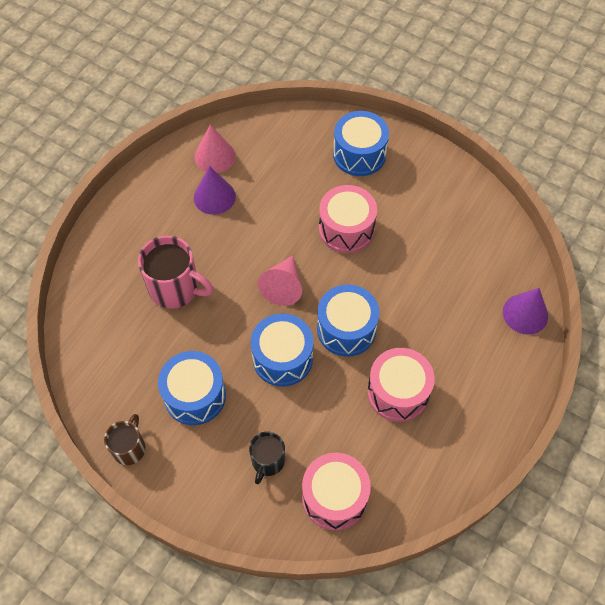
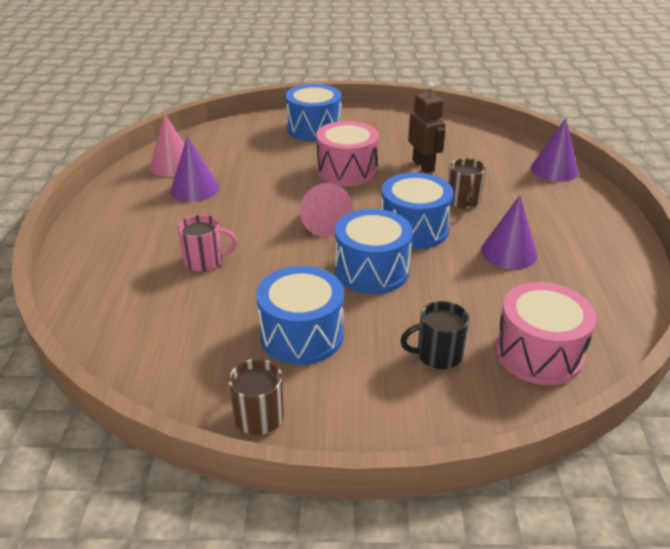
camera: 30 degrees left, 25 degrees down
pink mug [138,235,213,309] -> pink mug [178,215,237,272], size x0.60
black mug [249,432,285,484] -> black mug turned 90 degrees clockwise [400,301,469,369]
pink drum [367,348,435,422] -> purple cone [481,195,538,269]
none -> brown robot [408,82,445,173]
none -> brown mug [448,158,486,208]

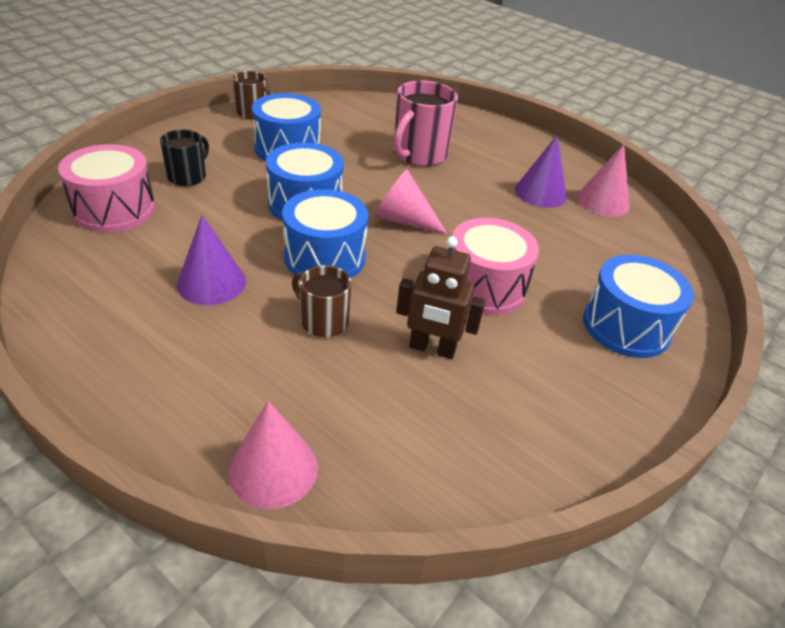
camera: 125 degrees right, 5 degrees up
pink mug [178,215,237,272] -> pink mug [393,81,458,166], size x1.66
purple cone [531,118,578,182] -> pink cone [228,401,318,509]

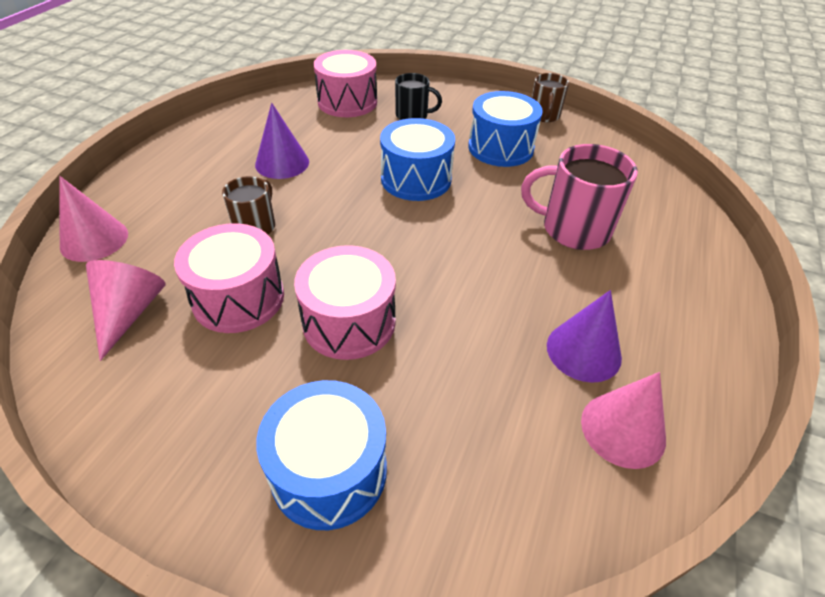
camera: 75 degrees right, 5 degrees up
blue drum [282,189,369,278] -> none
pink cone [374,169,448,235] -> pink cone moved to [86,260,166,361]
brown robot [396,236,485,359] -> pink drum [174,223,284,333]

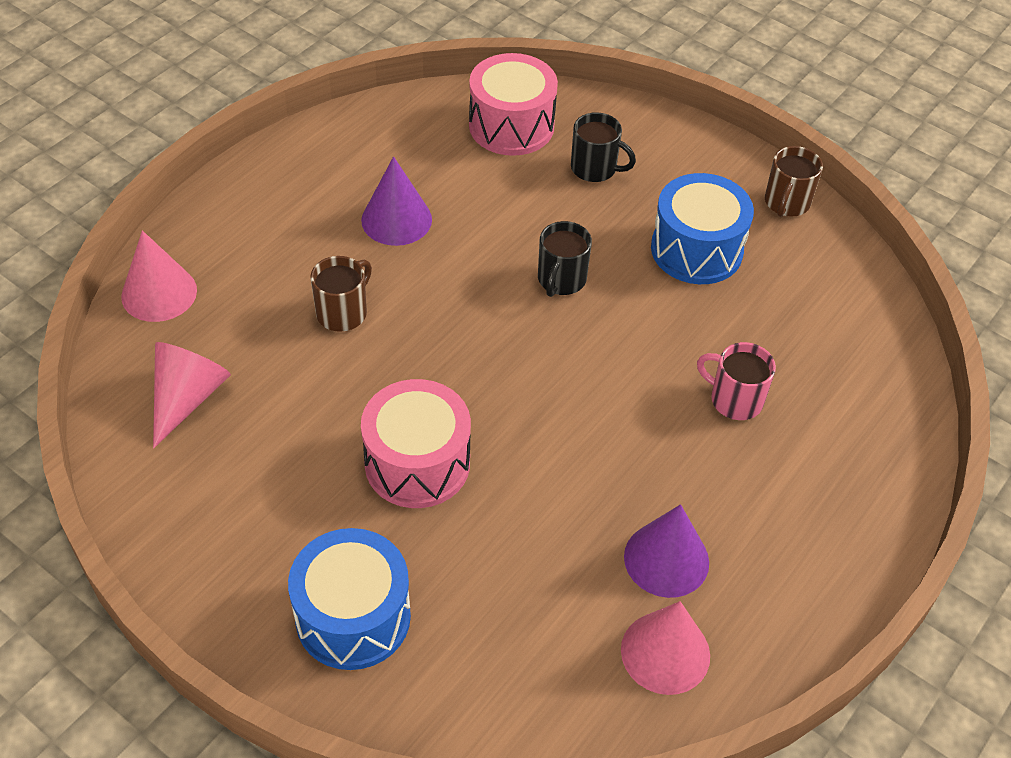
camera: 15 degrees right, 5 degrees up
pink drum [174,223,284,333] -> none
blue drum [380,118,455,201] -> black mug [538,221,592,297]
pink mug [521,144,638,250] -> pink mug [697,342,776,420], size x0.60

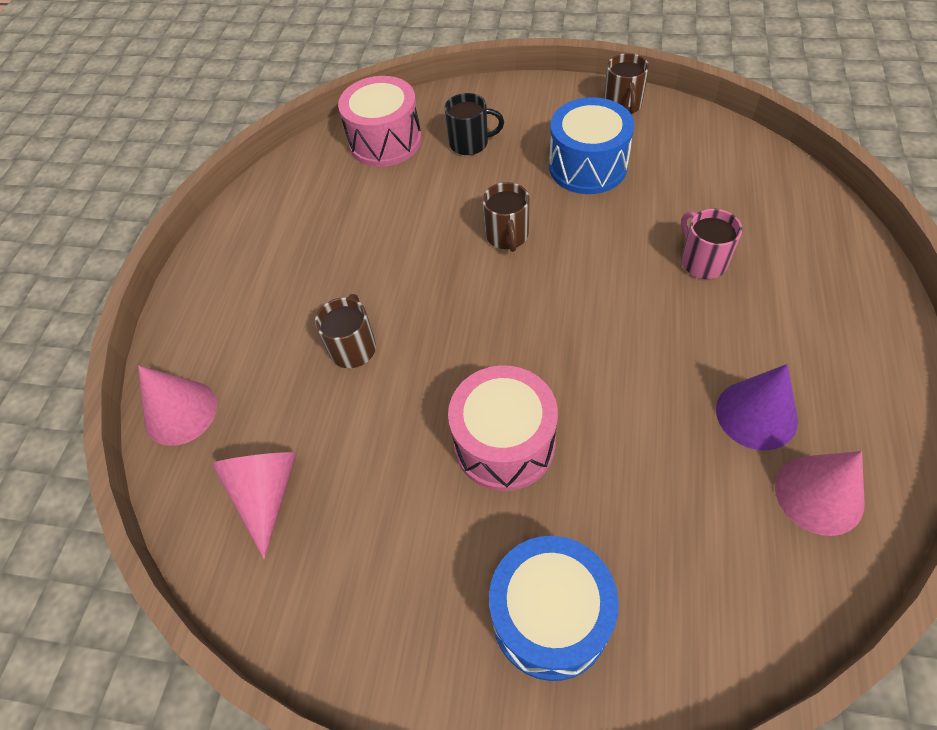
camera: 20 degrees left, 5 degrees up
purple cone [361,156,432,246] -> none
black mug [538,221,592,297] -> brown mug [482,182,530,252]
pink mug [697,342,776,420] -> pink mug turned 60 degrees clockwise [681,209,742,279]

